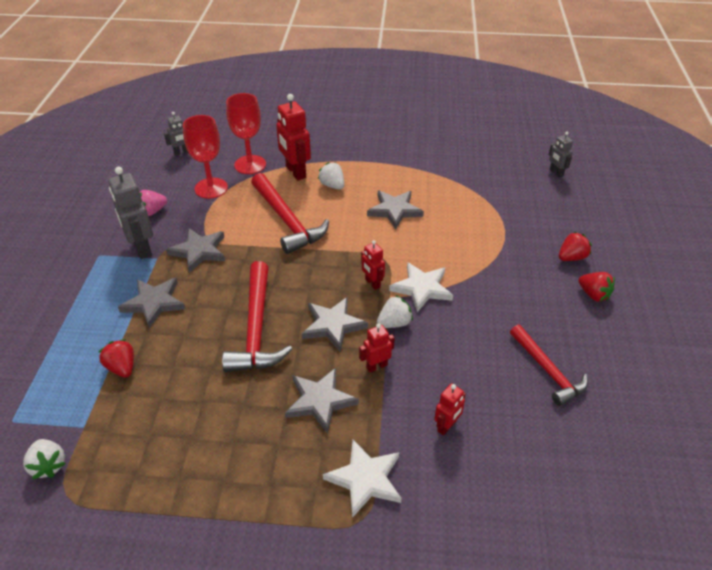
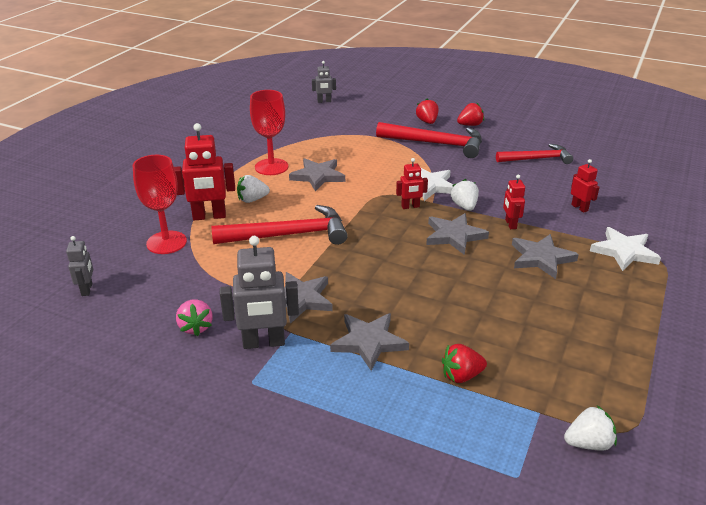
camera: 70 degrees left, 10 degrees down
red goblet [183,115,228,199] -> red goblet moved to [250,90,288,175]
red hammer [222,261,292,372] -> red hammer moved to [376,122,482,158]

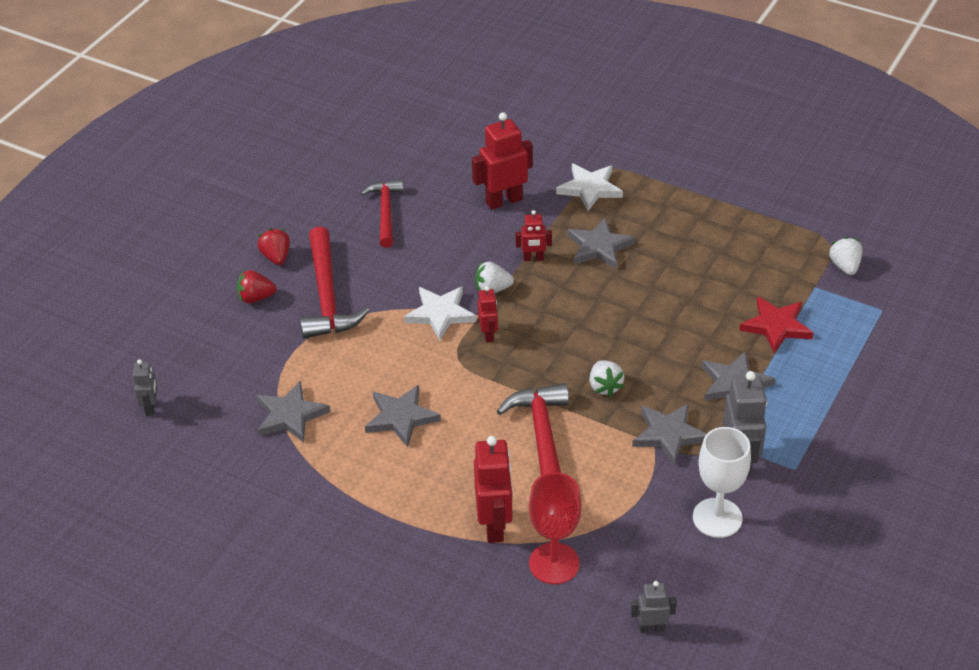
camera: 85 degrees left, 10 degrees up
pink strawberry [176,299,213,336] -> white goblet [693,427,751,538]
white strawberry [237,175,270,203] -> white strawberry moved to [590,360,624,397]
red goblet [250,90,288,175] -> none
red hammer [376,122,482,158] -> red hammer turned 150 degrees clockwise [300,226,370,338]
grey star [426,213,489,255] -> grey star moved to [257,381,330,443]
red strawberry [442,344,487,383] -> red star [739,296,814,353]
red robot [571,159,600,213] -> red robot [472,112,533,210], size x1.81

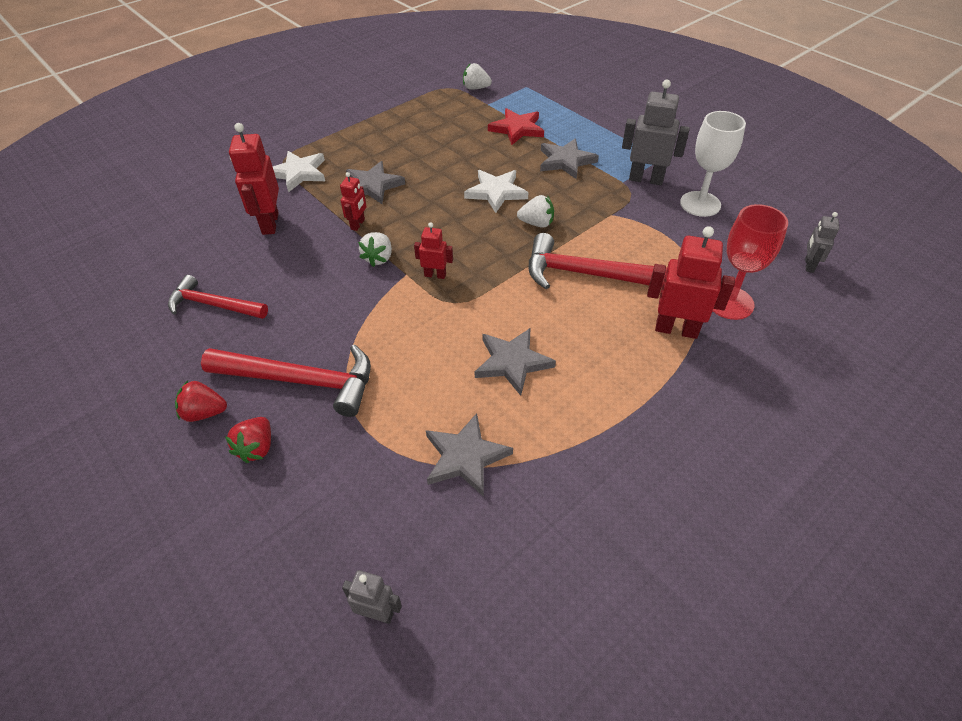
camera: 70 degrees left, 5 degrees up
white star [404,286,476,341] -> white star moved to [464,170,528,213]
grey star [632,403,707,466] -> none

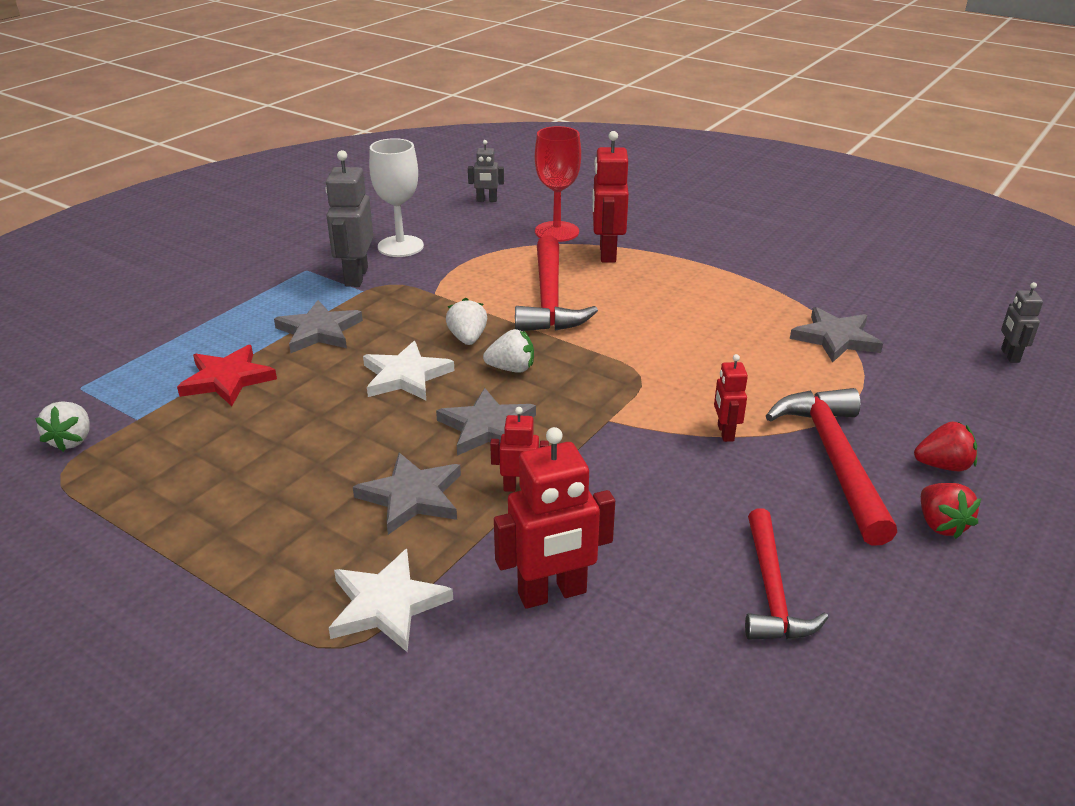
camera: 105 degrees left, 15 degrees down
white strawberry [358,232,392,267] -> white strawberry moved to [483,329,534,373]
red robot [414,222,453,279] -> red robot moved to [714,354,748,442]
grey star [475,328,556,396] -> grey star moved to [436,388,536,456]

